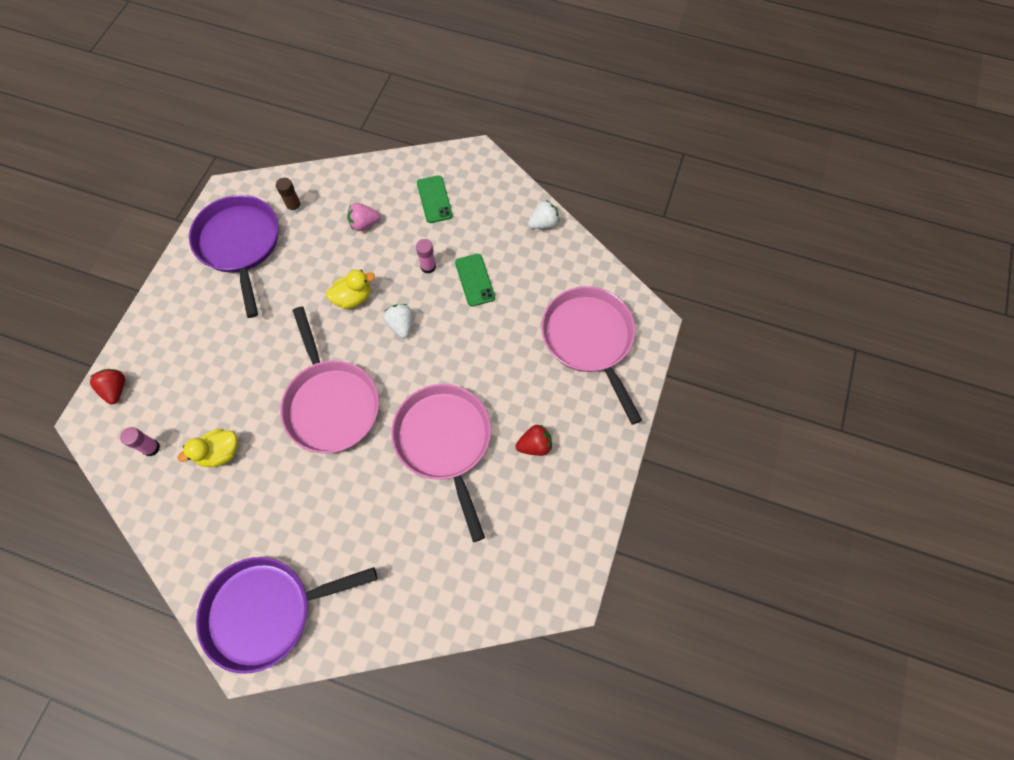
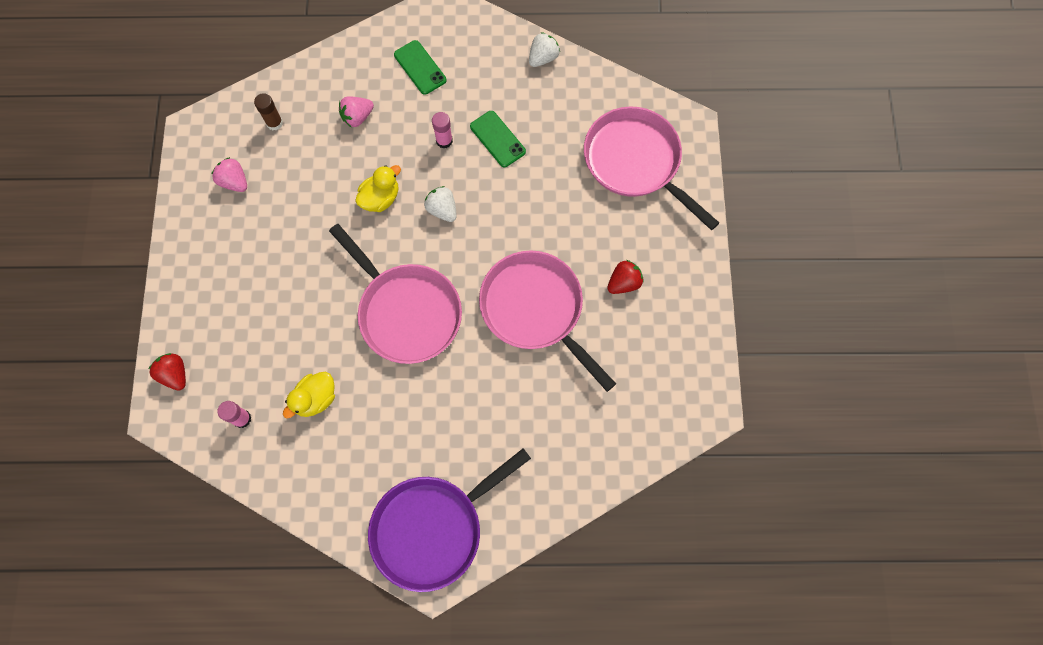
camera: 20 degrees left, 5 degrees up
purple pan [189,195,279,318] -> pink strawberry [212,157,247,192]

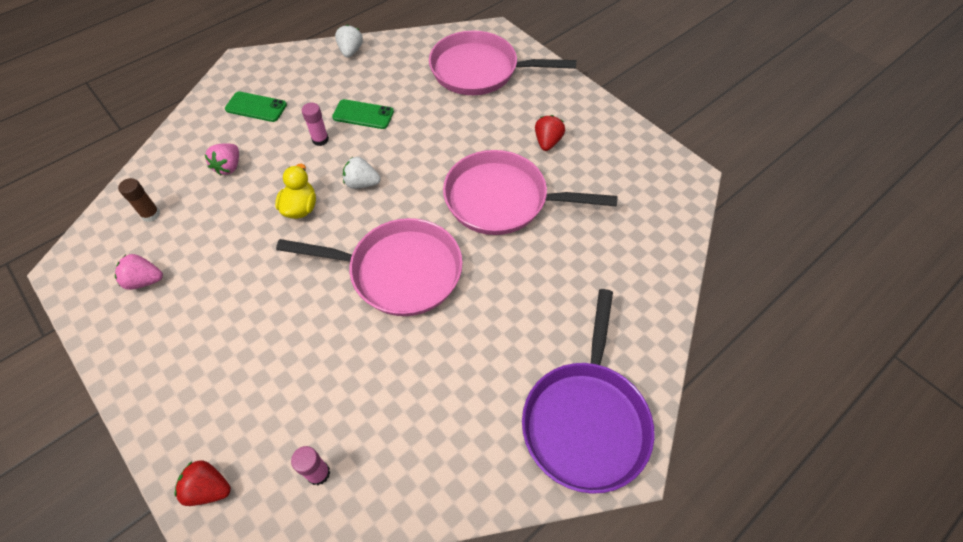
camera: 40 degrees left, 15 degrees down
yellow duck [283,371,335,418] -> none

